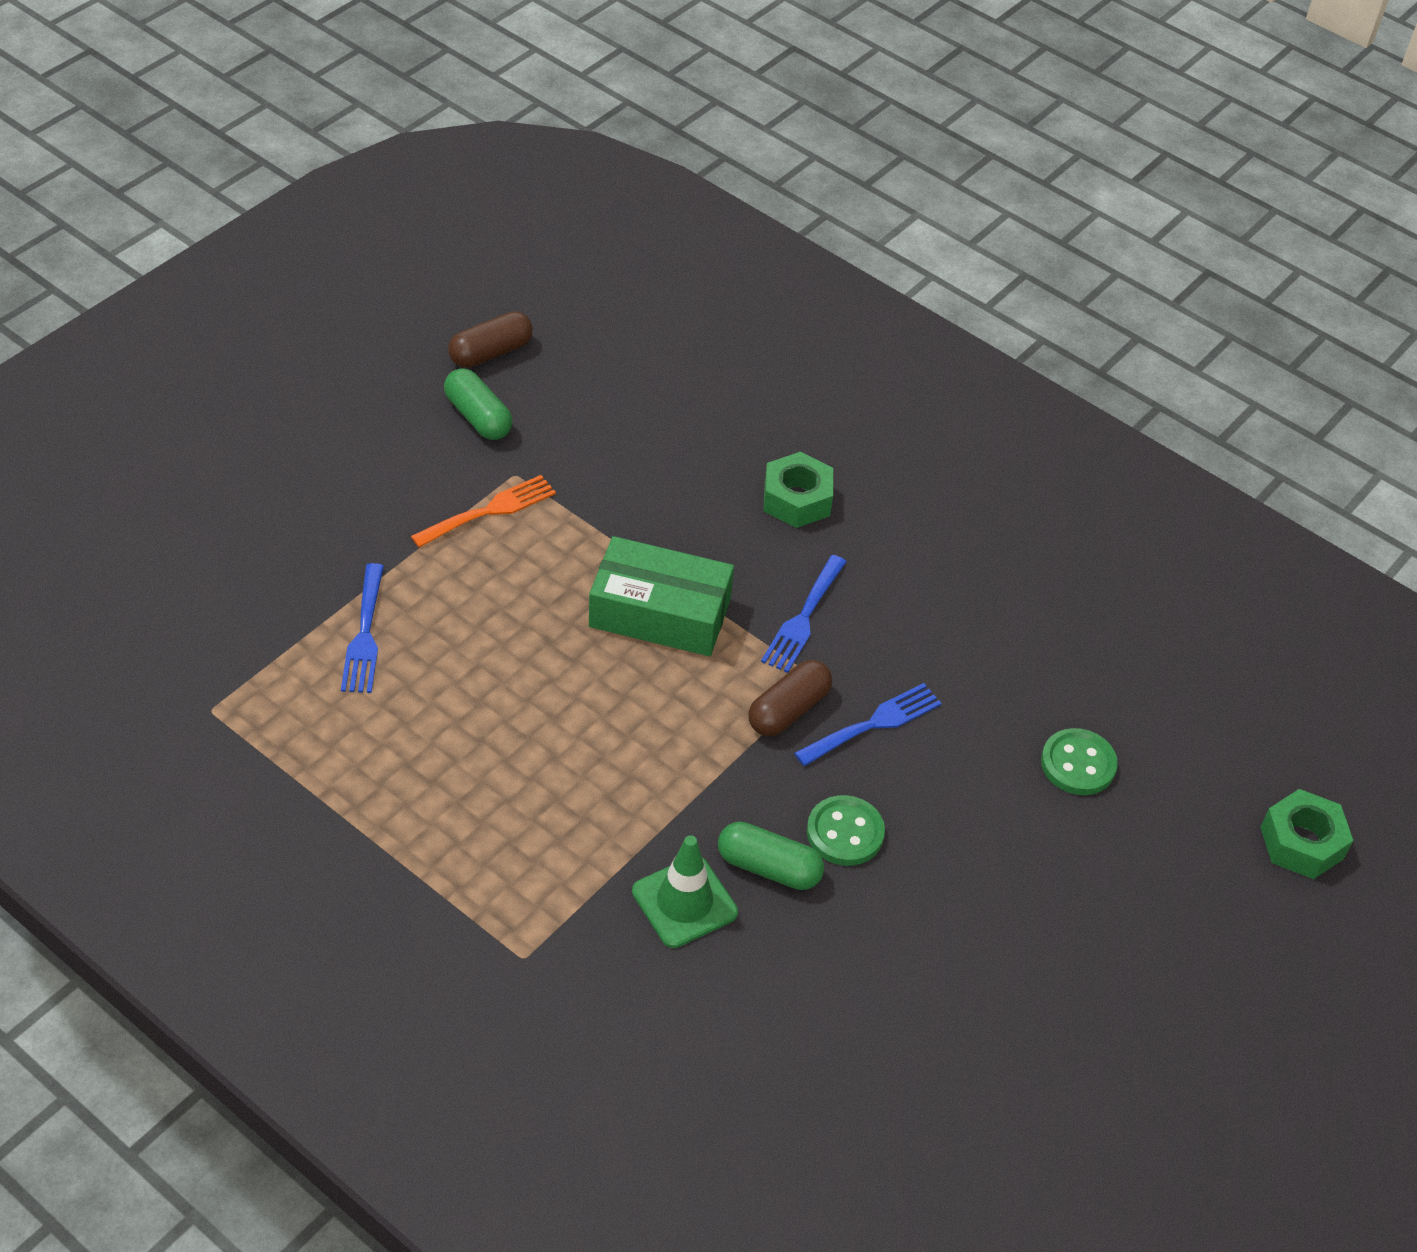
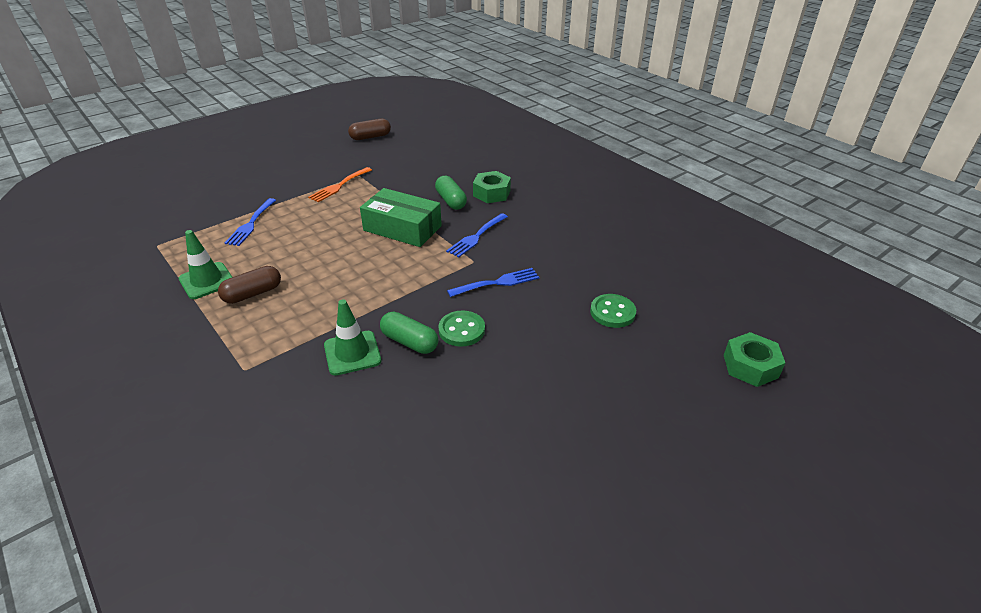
camera: 15 degrees right, 10 degrees down
orange fork [411,475,556,548] -> orange fork turned 150 degrees clockwise [308,167,372,202]
green capsule [444,368,513,440] -> green capsule moved to [435,176,467,210]
brown capsule [748,660,832,736] -> brown capsule moved to [218,266,281,304]
none -> green traffic cone [179,230,232,299]

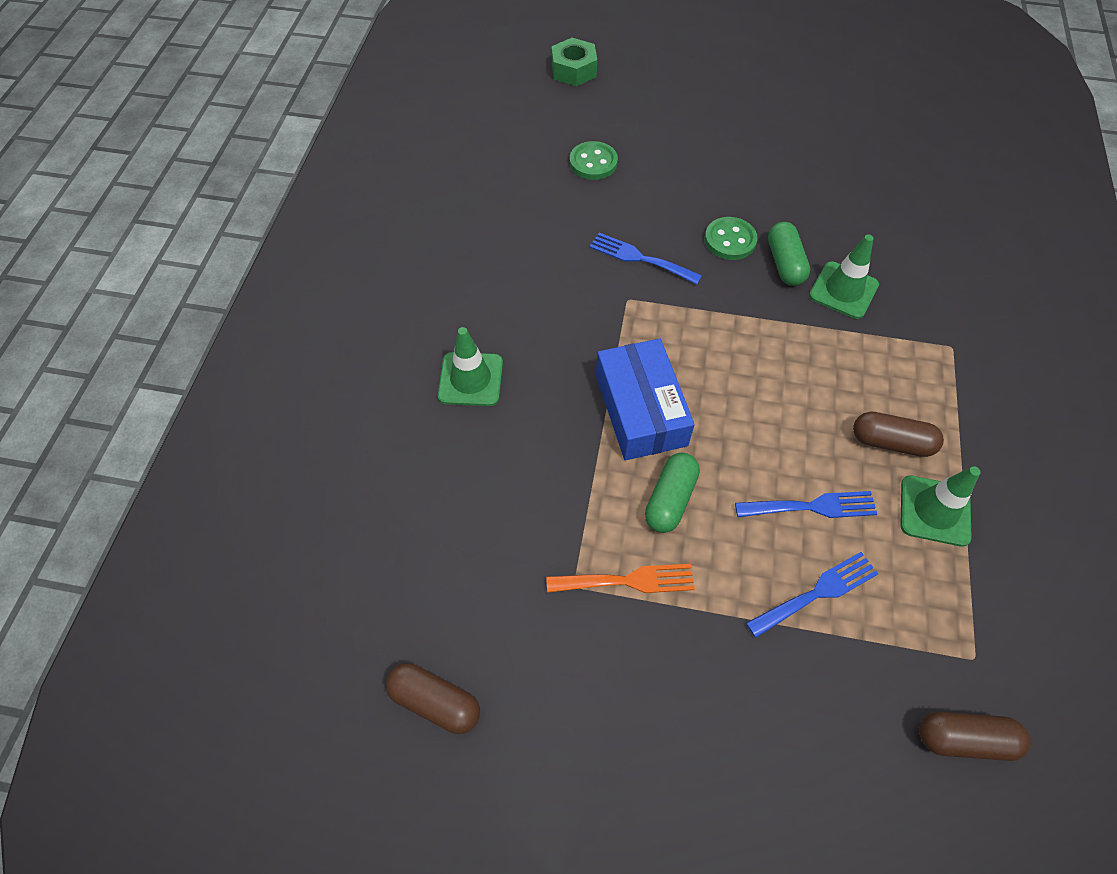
camera: 130 degrees left, 20 degrees up
green box [360,188,442,247] -> blue box [596,338,695,460]
green capsule [435,176,467,210] -> green capsule moved to [645,453,700,533]
blue fork [446,213,508,257] -> blue fork moved to [735,491,877,518]
green nut [473,171,511,203] -> green traffic cone [438,327,503,406]
none -> brown capsule [919,712,1030,761]

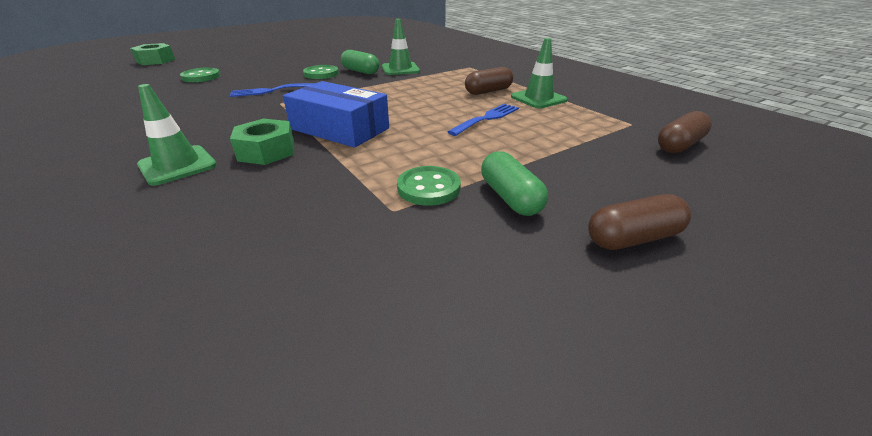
camera: 45 degrees left, 25 degrees down
brown capsule [386,663,480,734] -> brown capsule moved to [588,194,691,250]
orange fork [546,564,695,593] -> green button [397,166,461,206]
green capsule [645,453,700,533] -> green capsule moved to [481,151,548,216]
blue fork [746,552,878,638] -> none
none -> green nut [230,118,294,165]

